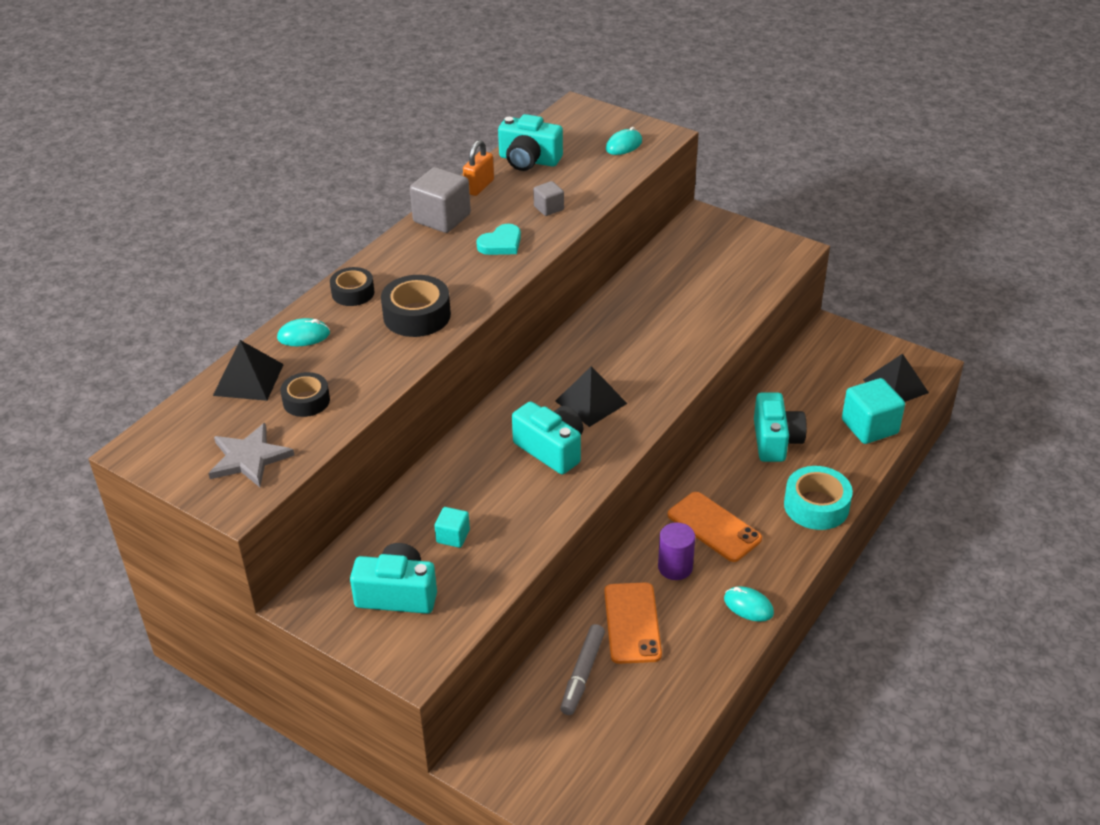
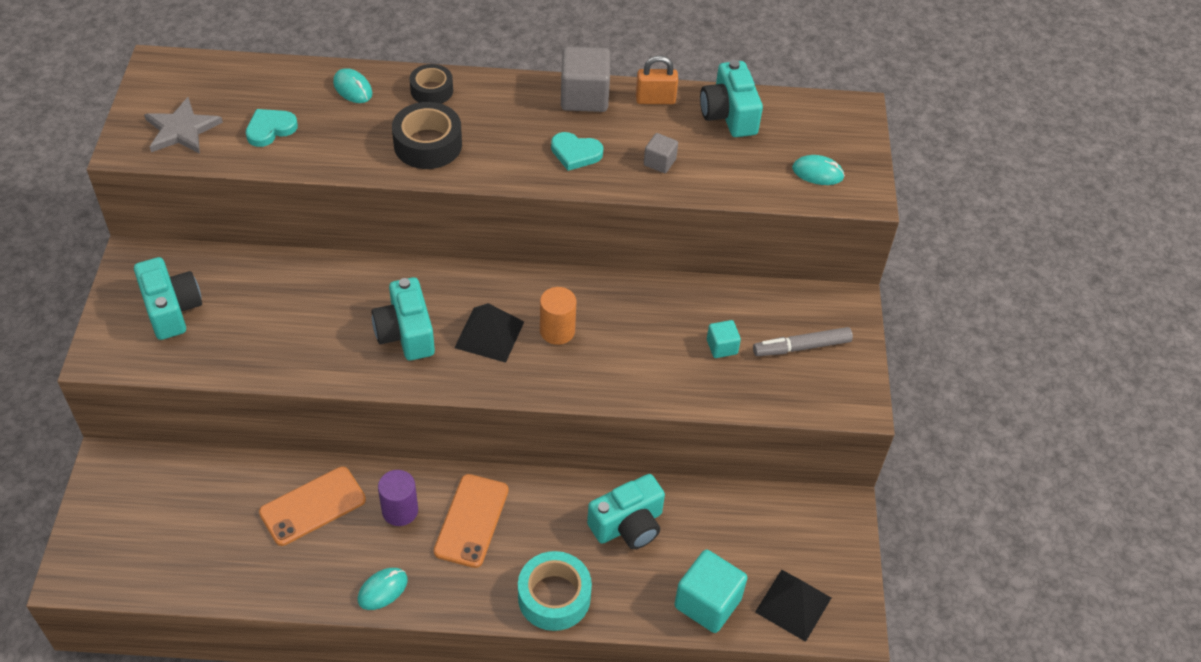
camera: 55 degrees right, 10 degrees up
black pyramid [213,340,284,401] -> none
black tape [280,372,330,417] -> turquoise heart [246,109,298,147]
turquoise cube [435,507,470,548] -> turquoise cube moved to [707,320,741,358]
turquoise camera [512,401,584,474] -> turquoise camera turned 150 degrees clockwise [372,277,435,360]
grey marker [560,624,605,715] -> grey marker moved to [753,327,853,356]
turquoise mouse [724,586,774,622] -> turquoise mouse turned 45 degrees clockwise [358,568,408,610]
none -> orange cylinder [540,287,576,345]

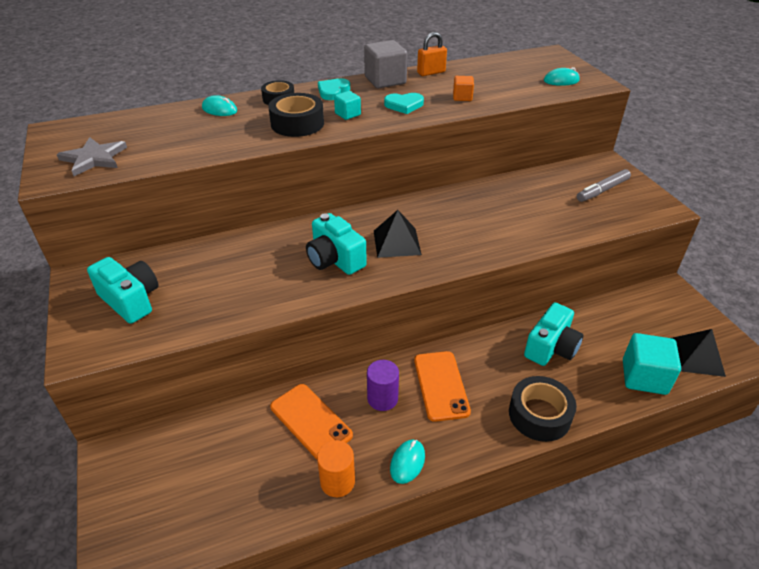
camera: 20 degrees left, 10 degrees down
turquoise heart [246,109,298,147] -> turquoise heart moved to [318,78,350,100]
orange phone [259,467,366,546] -> orange phone turned 75 degrees counterclockwise [270,384,353,459]
turquoise tape [518,551,592,631] -> black tape [509,376,576,442]
orange cylinder [540,287,576,345] -> orange cylinder moved to [317,440,355,497]
grey cube [644,133,678,173] -> orange cube [453,76,474,101]
turquoise camera [700,60,763,137] -> none
turquoise cube [707,320,741,358] -> turquoise cube moved to [334,91,361,120]

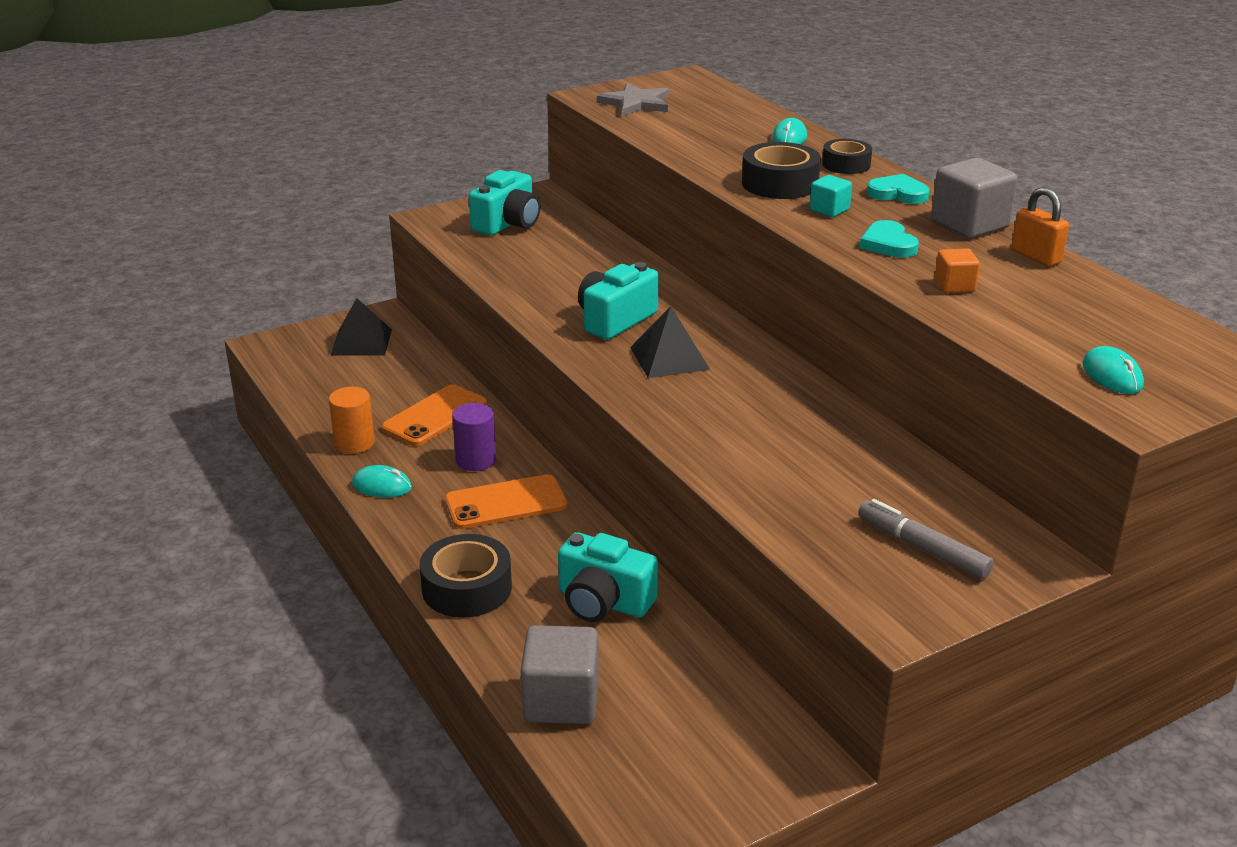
camera: 80 degrees right, 10 degrees down
turquoise cube [623,333,681,395] -> grey cube [520,625,599,724]
black pyramid [672,329,726,377] -> black pyramid moved to [330,298,392,356]

